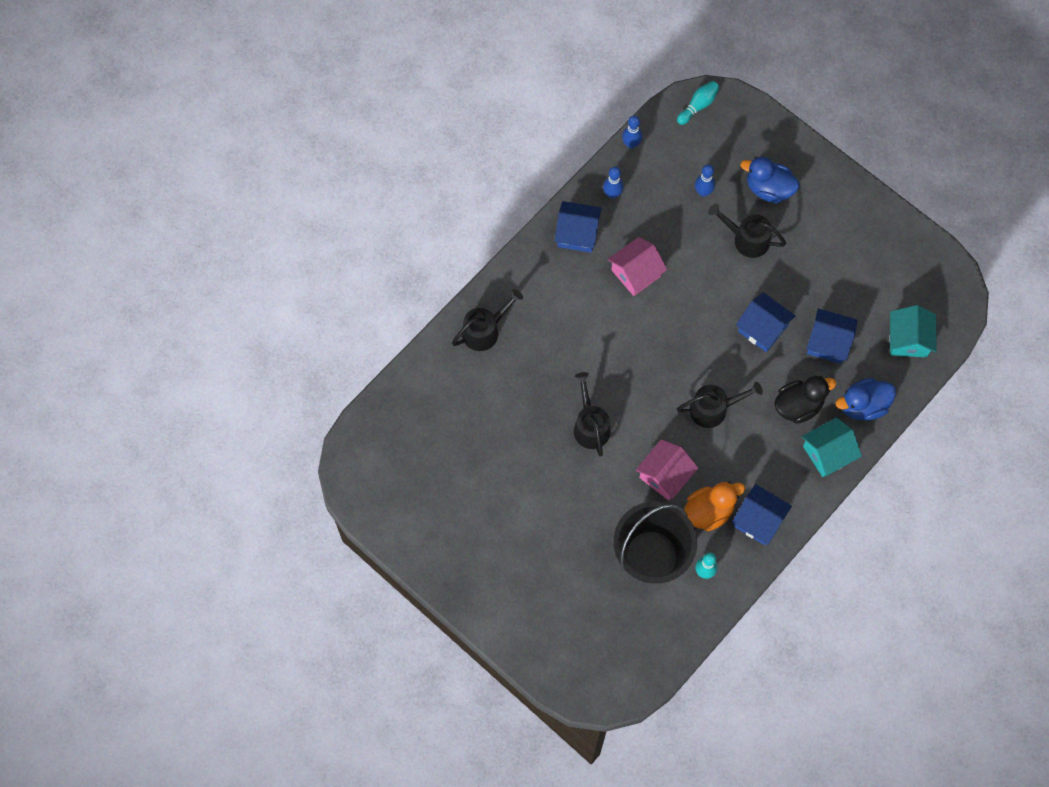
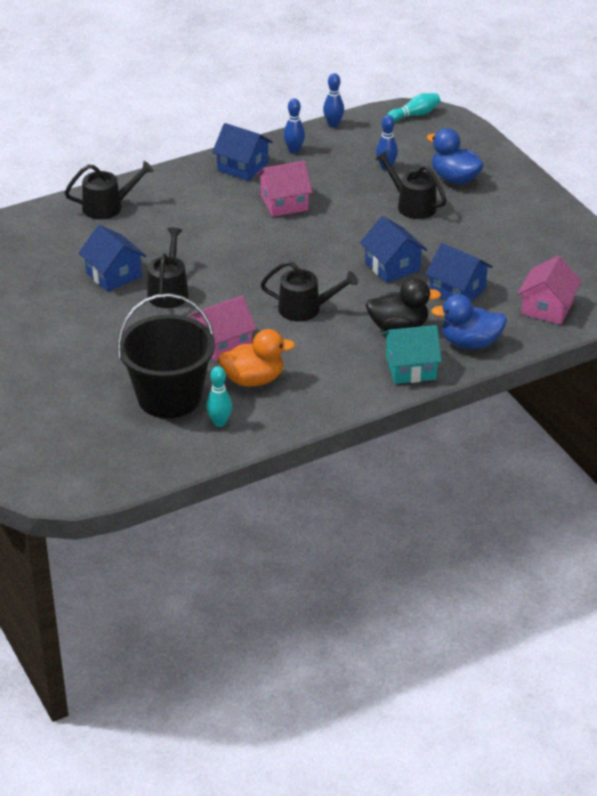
camera: 20 degrees right, 30 degrees down
blue house [732,484,792,545] -> blue house moved to [79,225,146,292]
turquoise house [889,305,937,357] -> pink house [517,256,582,324]

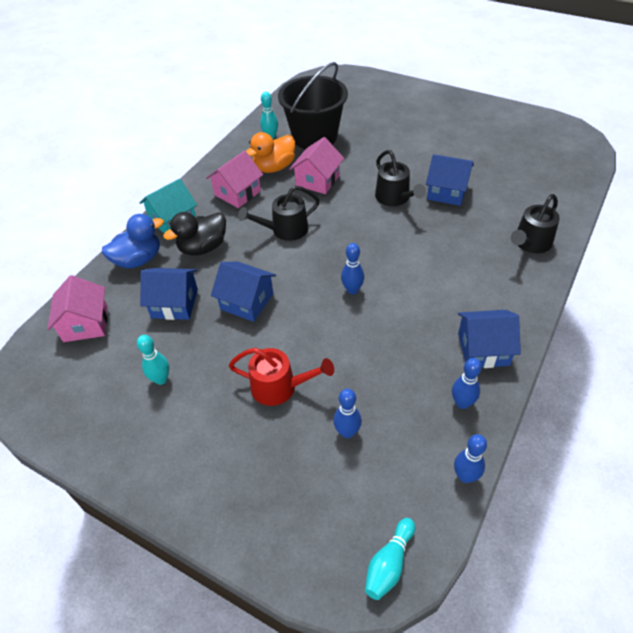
camera: 150 degrees right, 10 degrees up
pink house [257,161,312,217] -> pink house moved to [206,151,263,208]
black watering can [375,151,447,219] -> red watering can [229,348,334,406]
blue duck [427,128,483,184] -> none
none -> turquoise bowling pin [137,335,169,385]
none -> blue bowling pin [341,243,364,294]

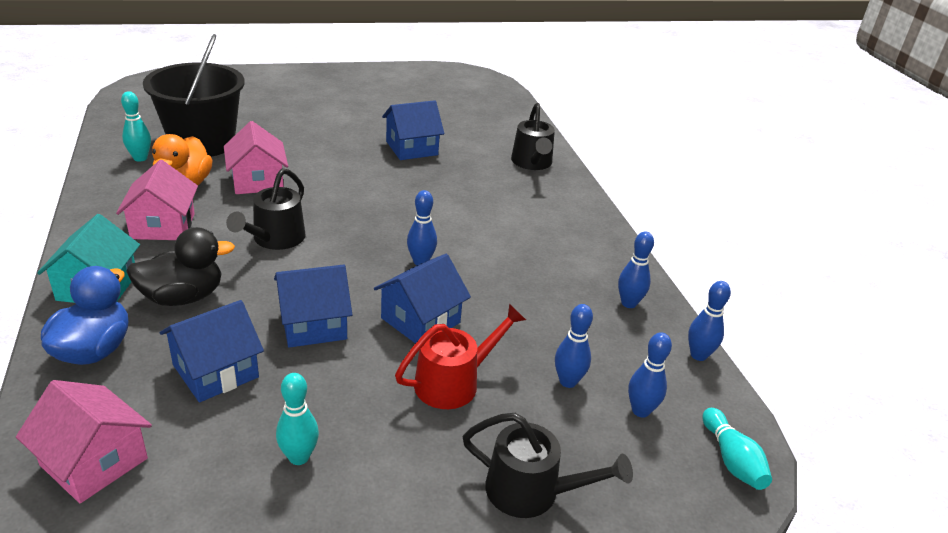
camera: 50 degrees left, 15 degrees down
black duck [163,212,226,256] -> black duck turned 120 degrees counterclockwise [126,227,235,306]
black watering can [375,150,426,206] -> black watering can moved to [463,413,633,518]
blue house [458,310,521,368] -> blue house moved to [374,254,471,344]
none -> blue bowling pin [628,333,672,418]

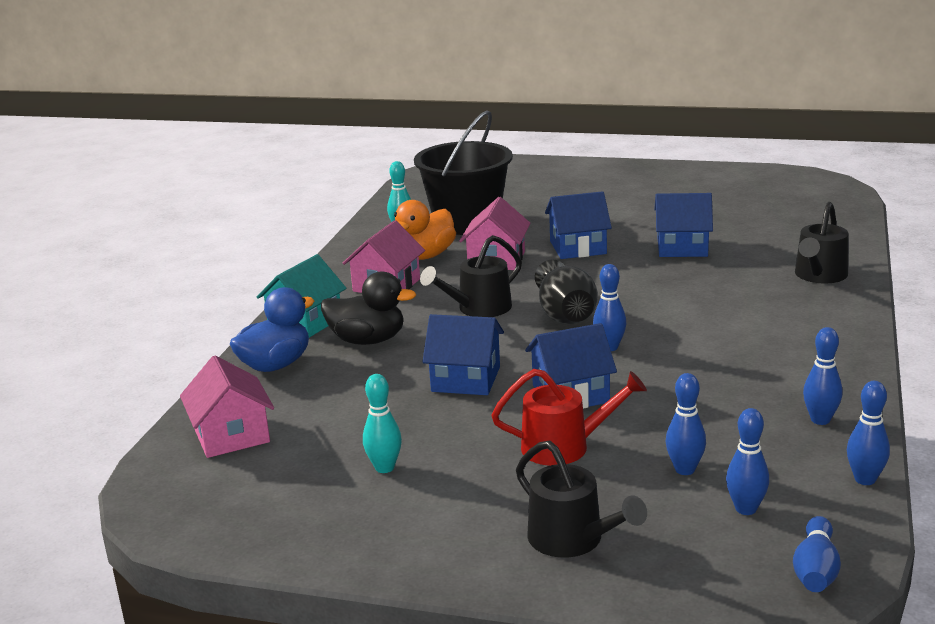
camera: 35 degrees right, 10 degrees down
blue house [159,300,264,402] -> blue house moved to [545,191,612,259]
turquoise bowling pin [703,408,772,490] -> blue bowling pin [793,516,841,592]
none -> black vase [535,259,598,325]

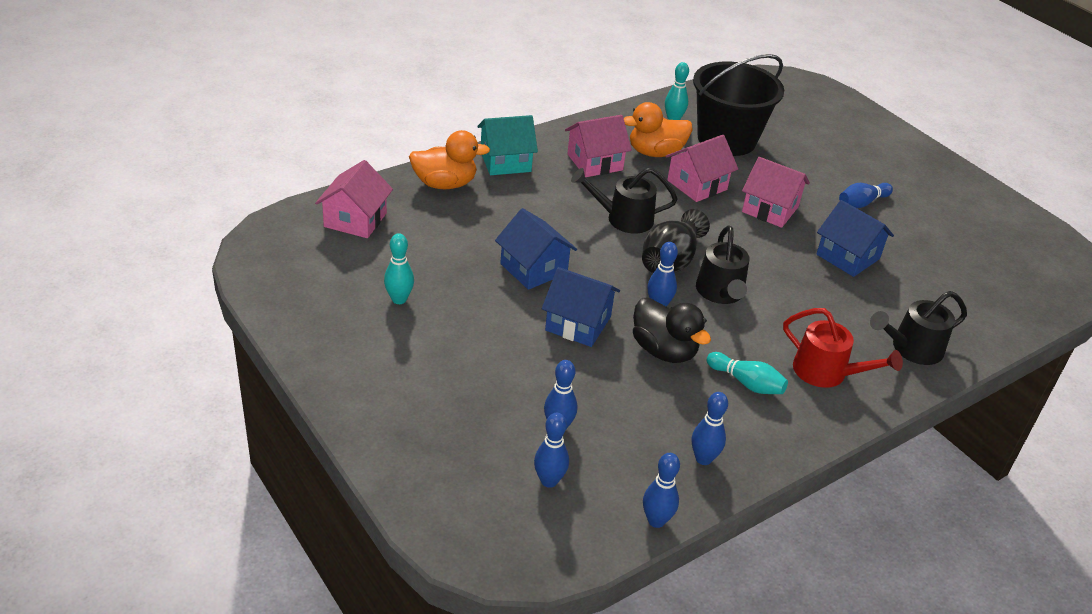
camera: 35 degrees right, 15 degrees up
blue duck [230,287,315,372] -> orange duck [409,130,490,189]
black duck [321,271,416,345] -> black duck moved to [633,298,711,363]
red watering can [491,369,647,466] -> red watering can moved to [783,308,903,388]
black watering can [516,440,647,558] -> black watering can moved to [696,225,749,304]
blue house [545,191,612,259] -> pink house [742,157,810,228]
blue bowling pin [793,516,841,592] -> blue bowling pin moved to [839,183,893,208]
none -> turquoise bowling pin [707,352,788,394]

